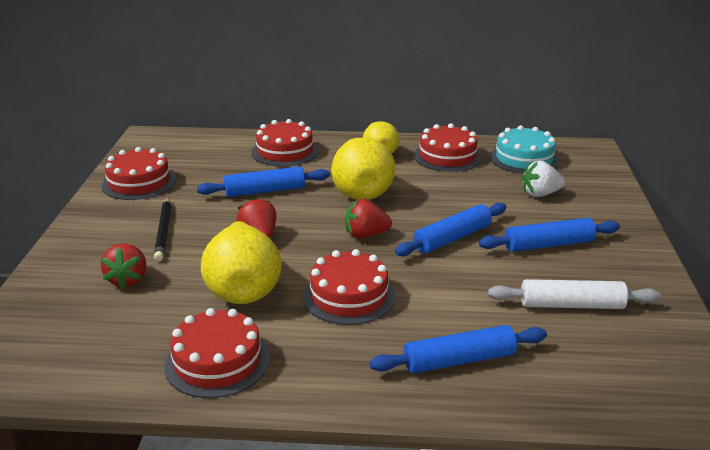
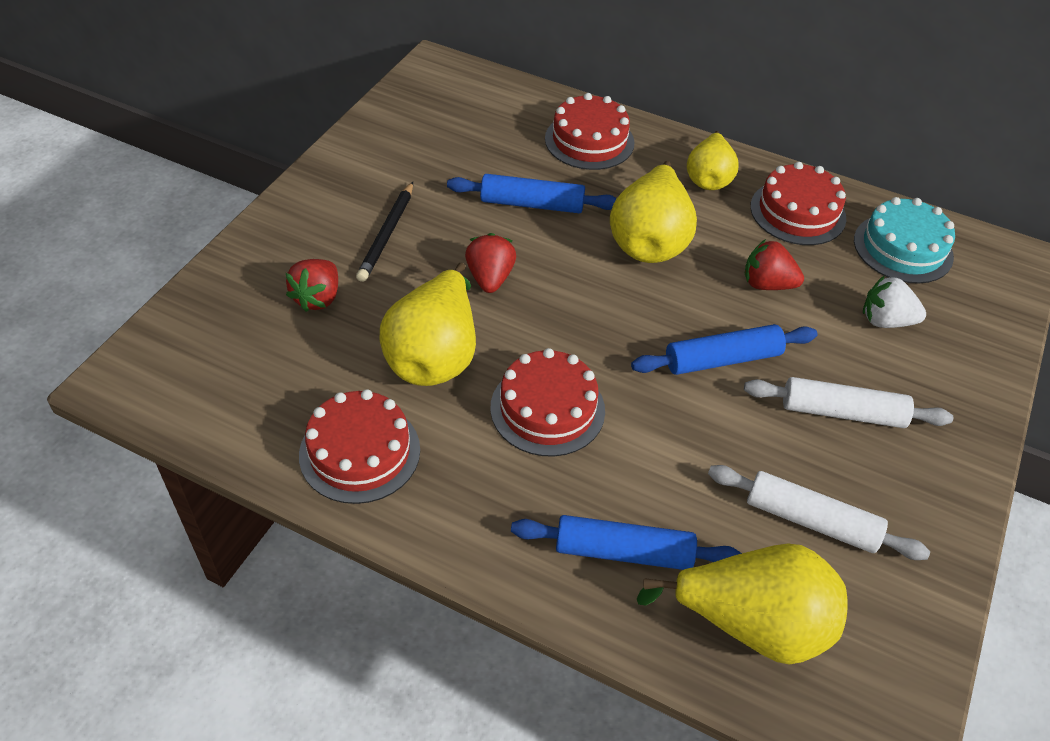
camera: 20 degrees right, 20 degrees up
red cake [102,147,176,200] -> none
red strawberry [345,198,392,238] -> red strawberry moved to [745,239,804,290]
blue rolling pin [478,218,620,252] -> white rolling pin [744,377,953,428]
none -> yellow pear [637,544,848,664]

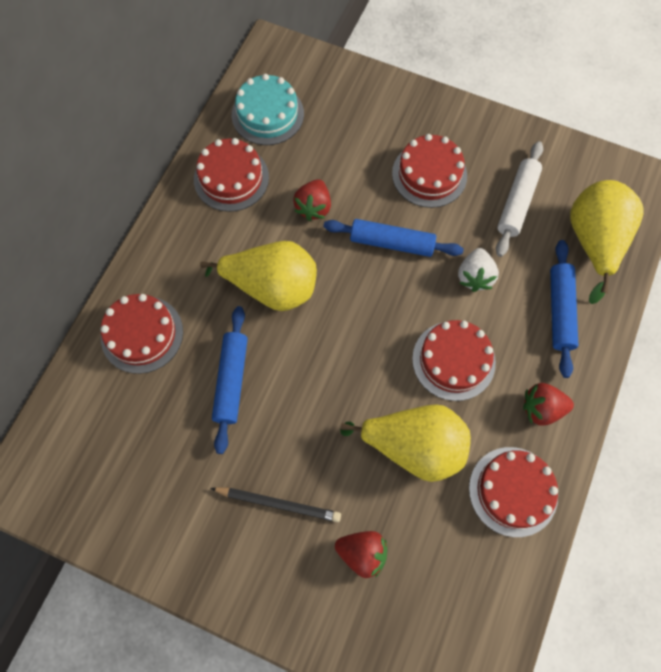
camera: 90 degrees left, 20 degrees up
red strawberry [465,233,516,293] -> red strawberry moved to [523,383,574,426]
blue rolling pin [631,324,817,375] -> blue rolling pin turned 60 degrees counterclockwise [323,219,464,257]
yellow pear [687,131,739,190] -> none
white rolling pin [744,377,953,428] -> red cake [392,134,467,208]
white strawberry [863,275,926,328] -> white strawberry moved to [458,248,499,292]

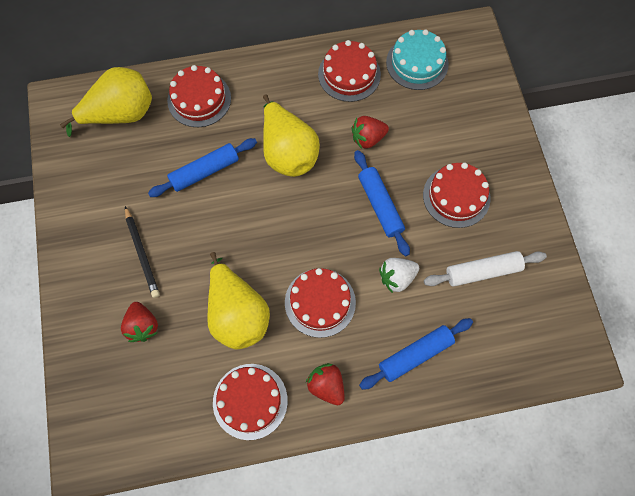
camera: 55 degrees right, 0 degrees up
yellow pear [570,180,643,304] -> yellow pear moved to [60,67,152,137]

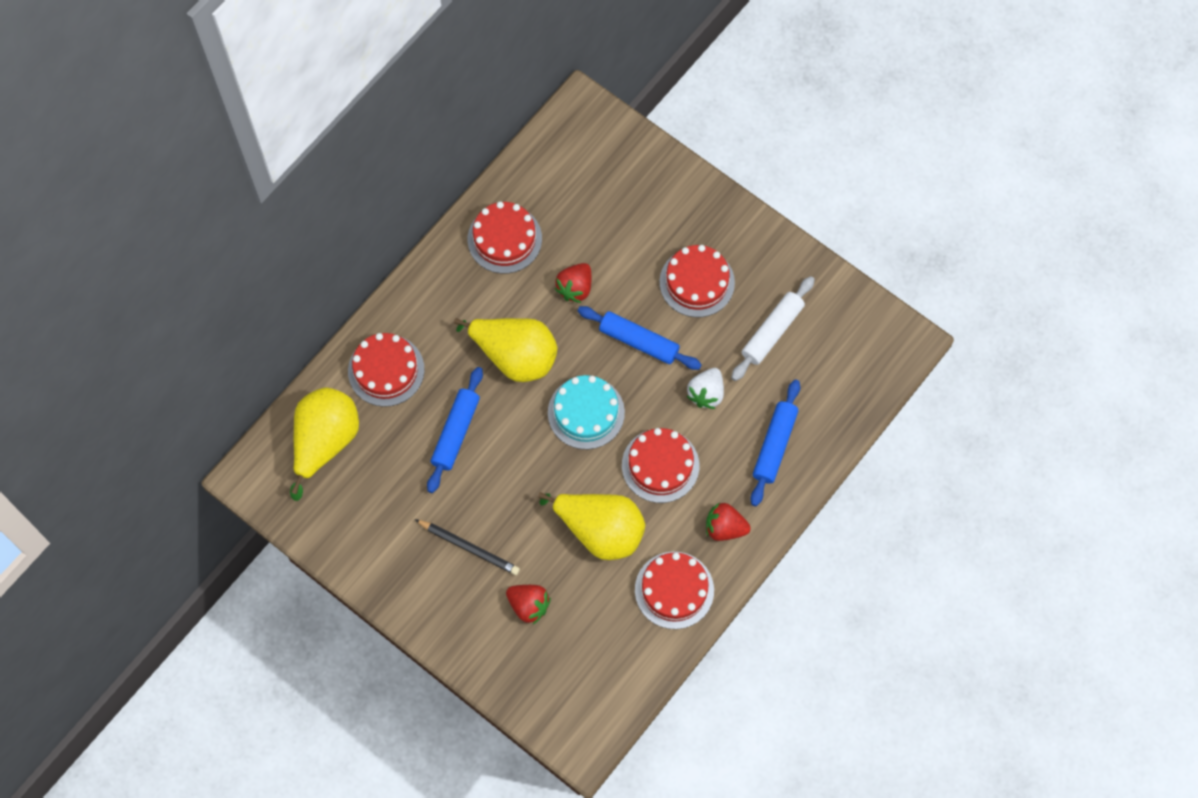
camera: 40 degrees left, 0 degrees up
turquoise cake [386,30,449,90] -> turquoise cake moved to [548,375,625,449]

